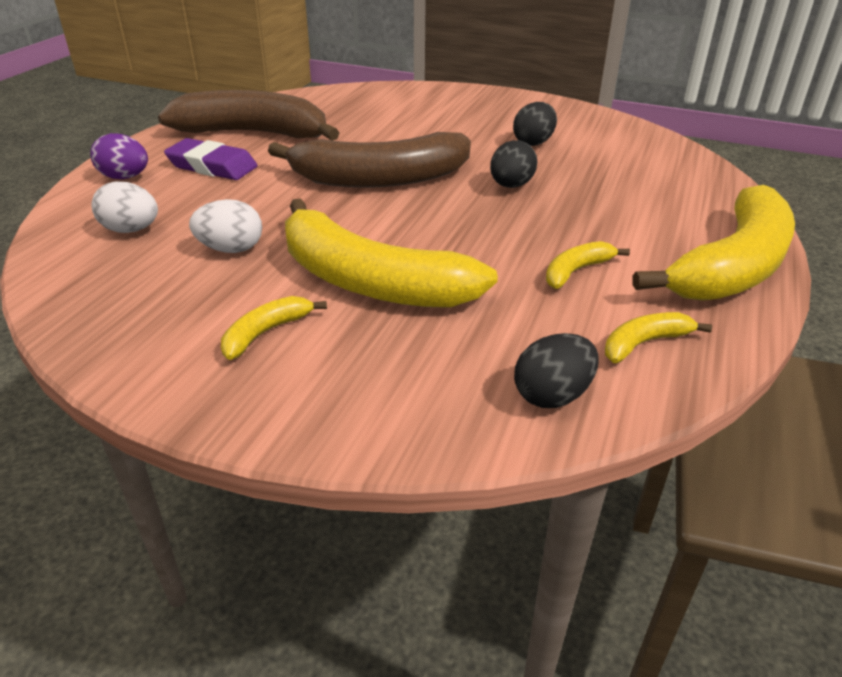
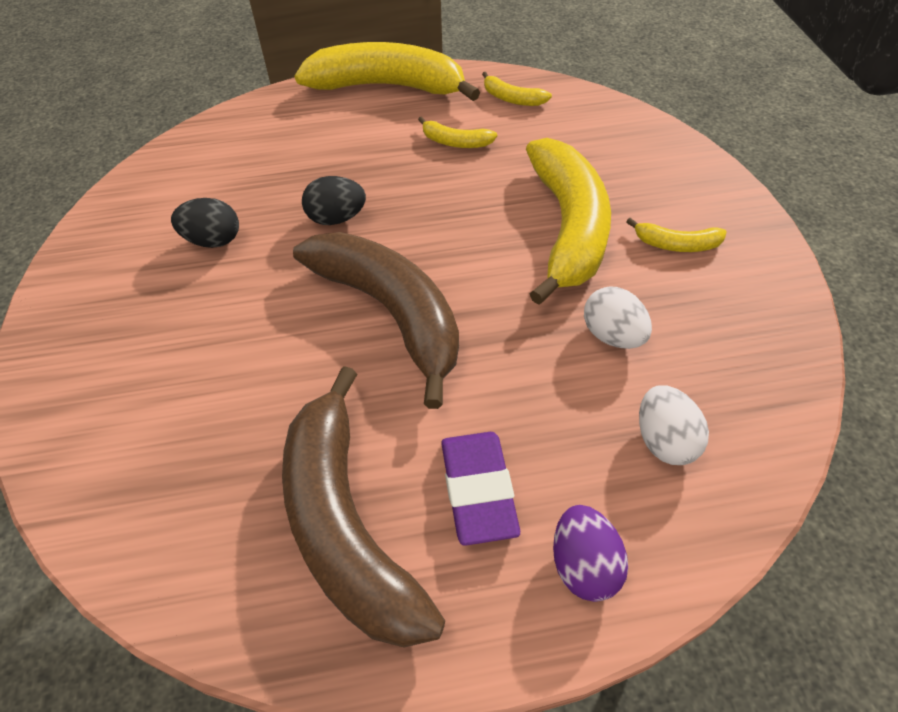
camera: 120 degrees left, 15 degrees up
black egg [514,333,599,408] -> none

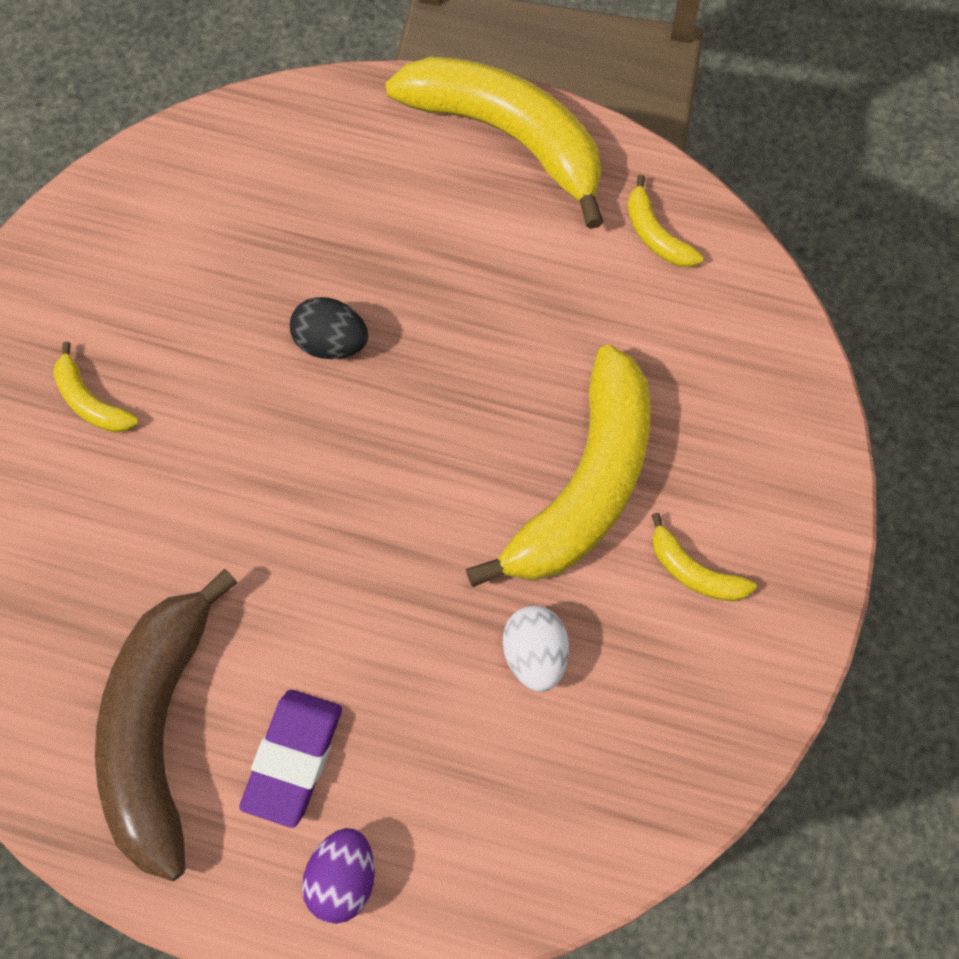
camera: 25 degrees right, 15 degrees up
black egg [171,198,239,248] -> none
brown banana [293,232,459,409] -> none
yellow banana [418,116,497,148] -> yellow banana moved to [53,342,138,433]
white egg [639,385,709,465] -> none

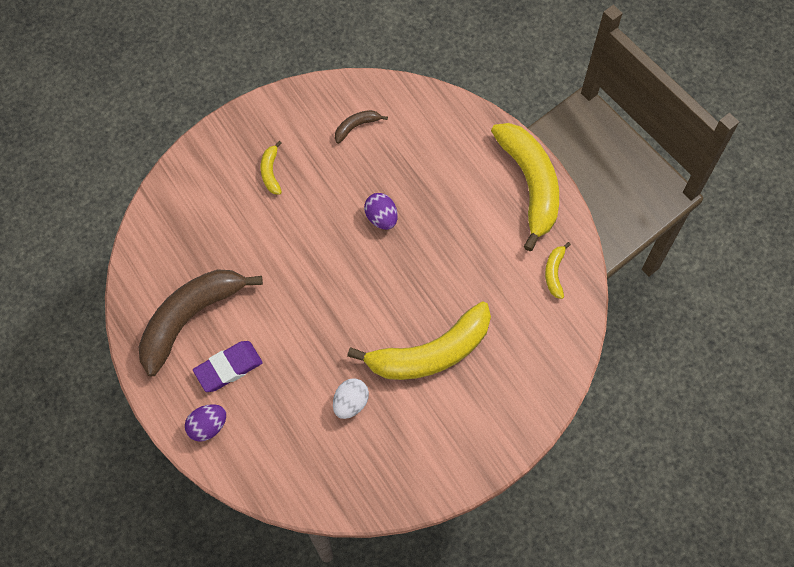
camera: 40 degrees right, 0 degrees up
black egg [290,297,368,359] -> purple egg [364,193,398,230]
yellow banana [652,513,757,601] -> none
none -> brown banana [335,110,388,144]

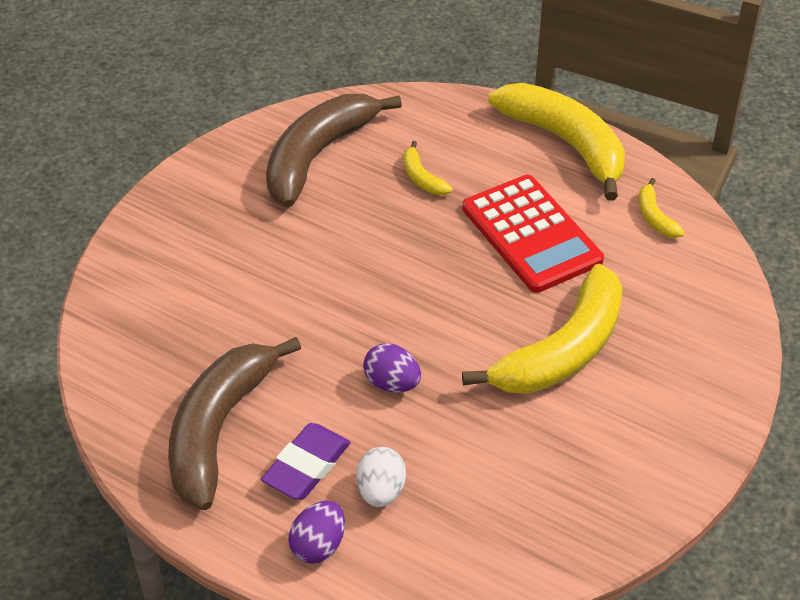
camera: 25 degrees left, 20 degrees down
yellow banana [261,141,282,194] -> yellow banana moved to [403,141,453,195]
white egg [333,378,369,419] -> white egg moved to [356,447,406,507]
brown banana [335,110,388,144] -> brown banana [266,94,402,207], size x2.36
purple egg [364,193,398,230] -> purple egg moved to [363,343,421,393]
none -> red calculator [462,175,604,293]

